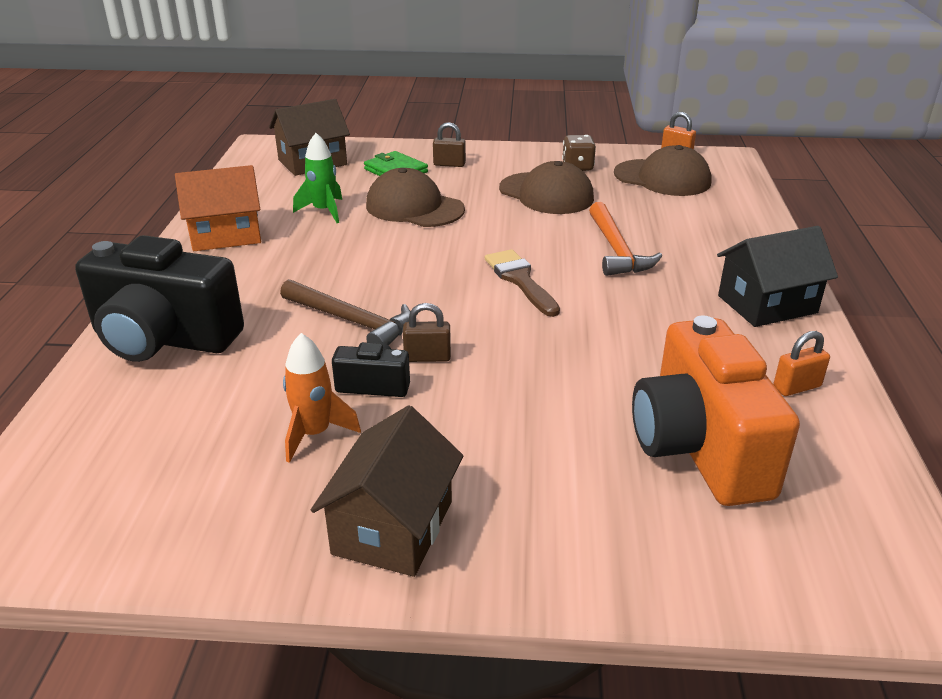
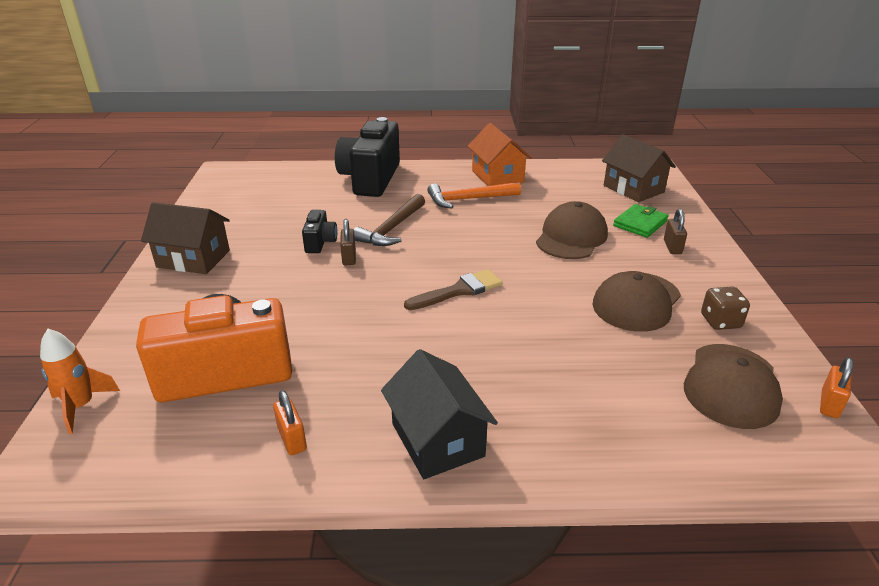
camera: 85 degrees right, 0 degrees up
orange rocket [283,333,361,463] -> orange rocket moved to [40,329,120,434]
green rocket [293,133,342,223] -> none
orange hammer [589,202,662,276] -> orange hammer moved to [427,182,521,208]

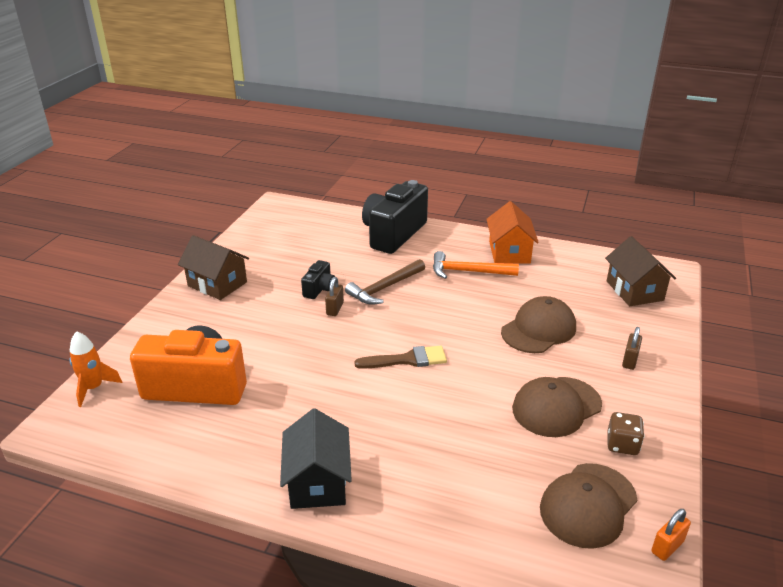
camera: 20 degrees right, 0 degrees up
orange padlock [273,390,307,455] -> none
green wallet [613,204,669,238] -> none

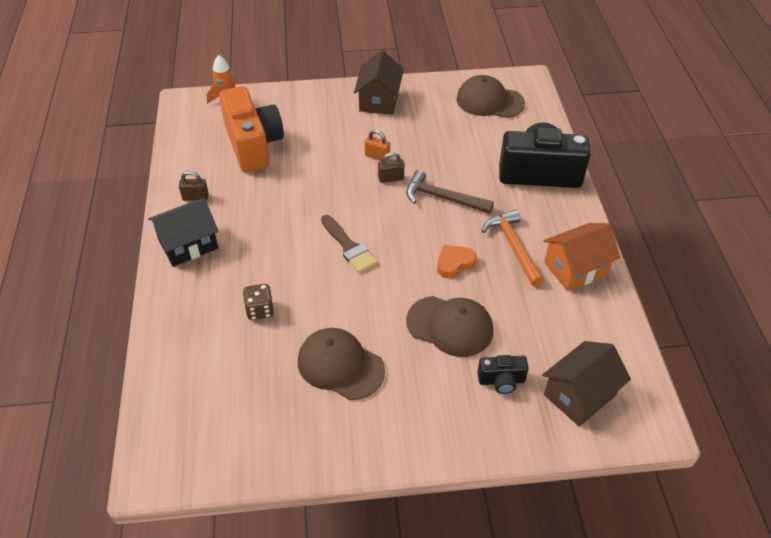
camera: 65 degrees right, 15 degrees up
black camera [301,260,335,299] -> black camera moved to [477,355,529,394]
brown cap [540,463,637,549] -> brown cap moved to [457,75,525,118]
brown dice [607,412,645,455] -> brown dice moved to [243,284,274,320]
brown padlock [622,327,642,370] -> brown padlock moved to [179,171,209,201]
orange padlock [651,509,691,561] -> orange padlock moved to [365,130,390,161]
none -> orange heart [437,245,477,278]

